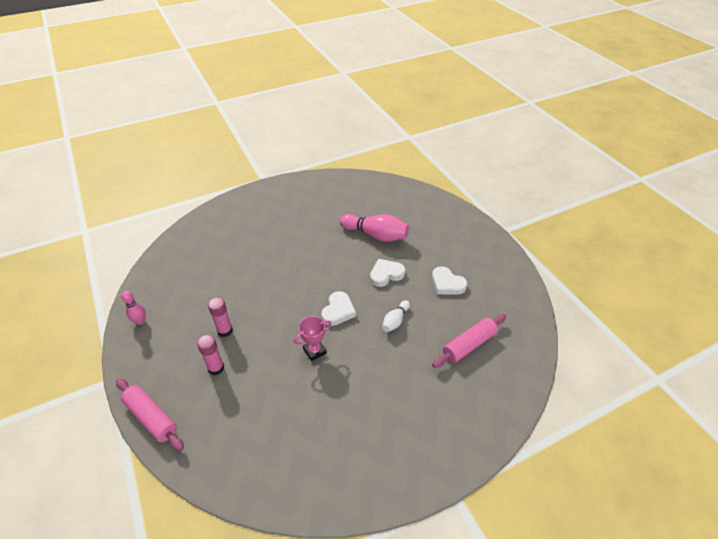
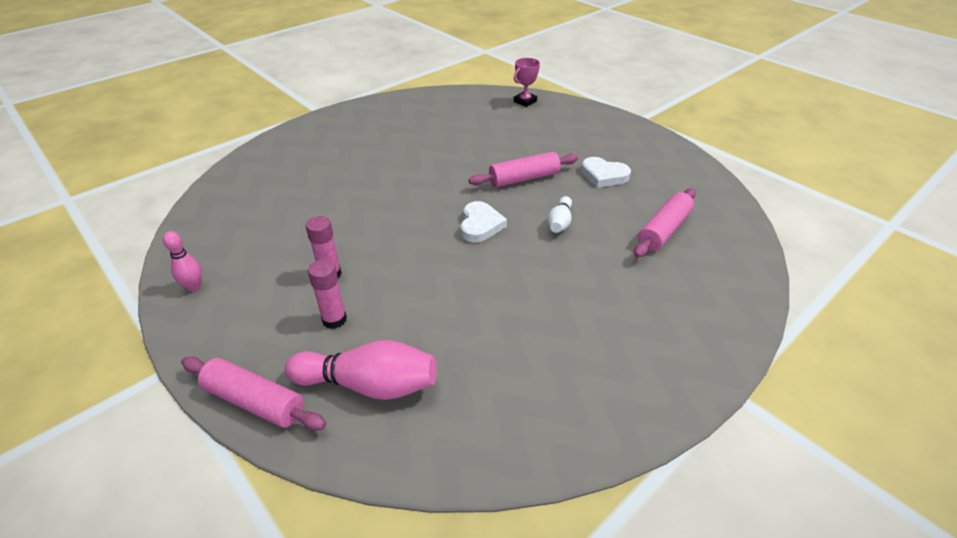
camera: 15 degrees left, 5 degrees down
pink trophy [294,316,331,361] -> pink trophy moved to [514,58,540,107]
pink bowling pin [340,214,409,242] -> pink bowling pin moved to [285,340,437,400]
white heart [370,259,405,287] -> pink rolling pin [469,152,578,187]

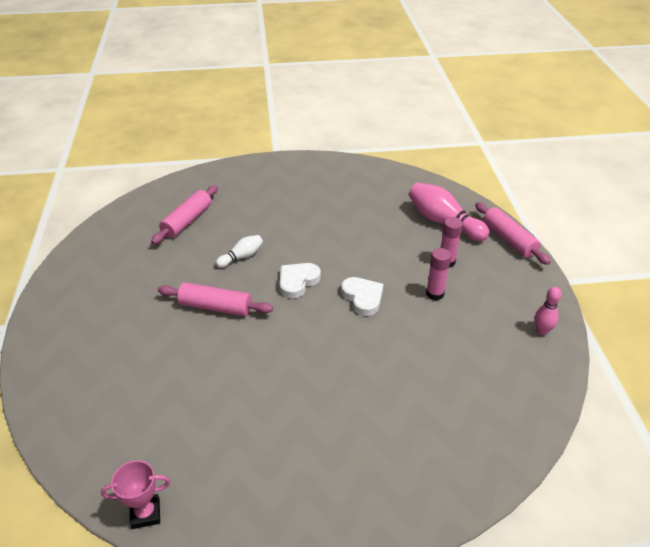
camera: 145 degrees left, 0 degrees up
pink trophy [514,58,540,107] -> pink trophy moved to [101,460,170,529]
white heart [581,157,631,188] -> white heart moved to [341,277,383,316]
pink rolling pin [634,188,696,258] -> pink rolling pin turned 45 degrees counterclockwise [151,185,218,244]

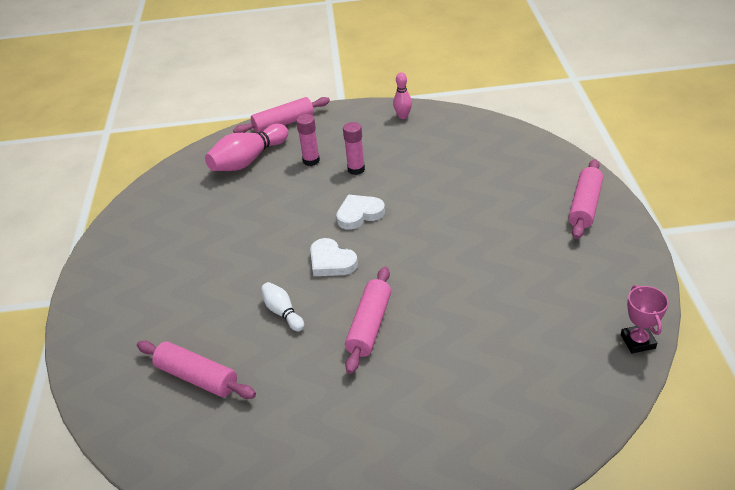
camera: 85 degrees left, 0 degrees up
none -> pink rolling pin [569,159,603,239]

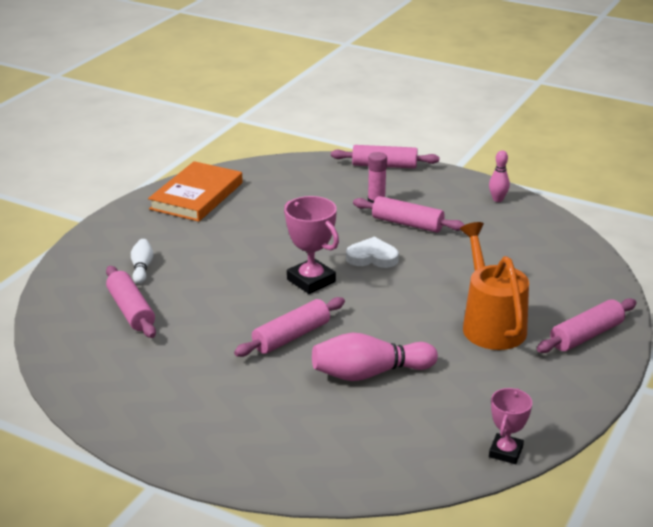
camera: 30 degrees right, 10 degrees down
pink bowling pin [205,124,288,171] -> pink bowling pin moved to [312,332,438,381]
white bowling pin [261,282,304,331] -> white bowling pin moved to [131,239,153,284]
white heart [310,238,358,276] -> pink trophy [284,196,339,294]
pink glue stick [343,122,365,175] -> pink rolling pin [353,196,465,233]
none -> orange book [148,161,243,222]
none -> orange watering can [460,222,529,350]

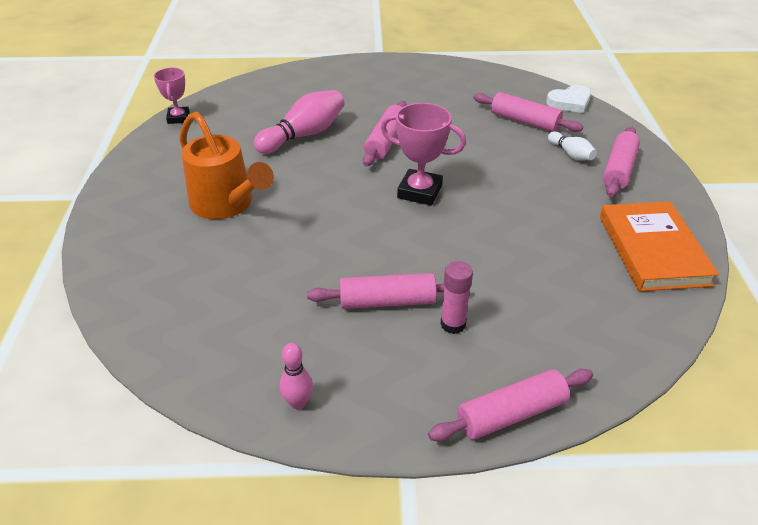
camera: 150 degrees right, 10 degrees up
white heart [346,237,399,268] -> white heart moved to [546,85,591,113]
pink rolling pin [537,298,637,353] -> pink rolling pin moved to [603,127,640,197]

